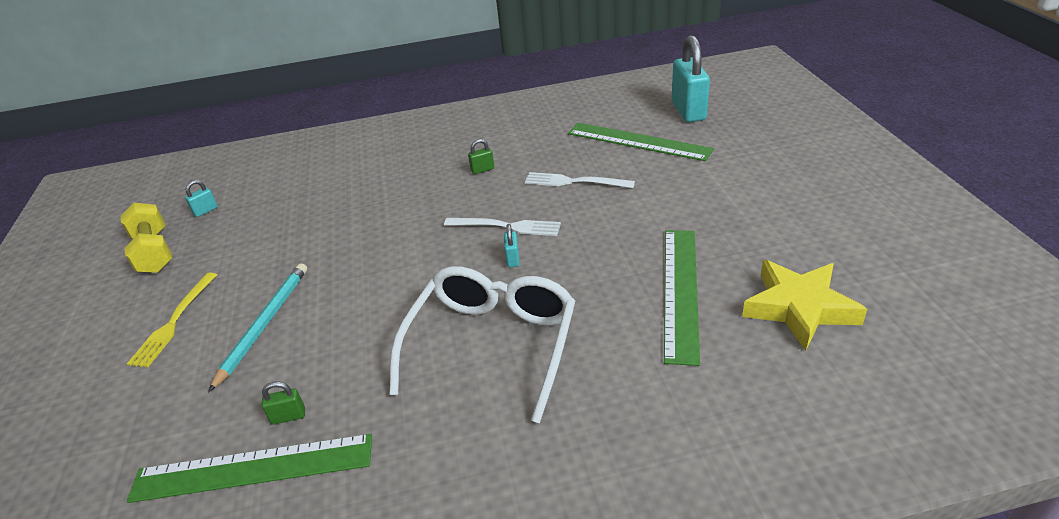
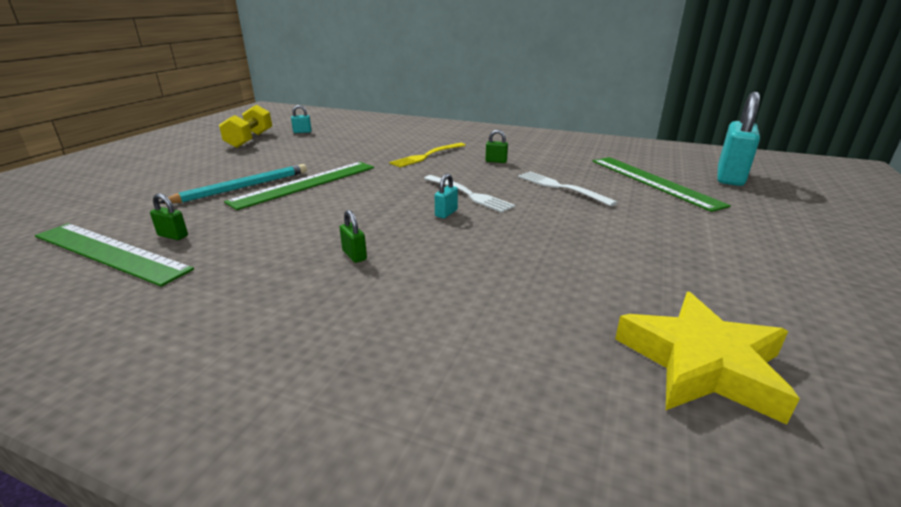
camera: 30 degrees right, 10 degrees down
yellow fork [127,272,217,368] -> yellow fork moved to [389,143,465,168]
white glasses [389,266,575,423] -> green padlock [339,210,367,263]
green ruler [664,230,700,366] -> green ruler moved to [224,162,374,210]

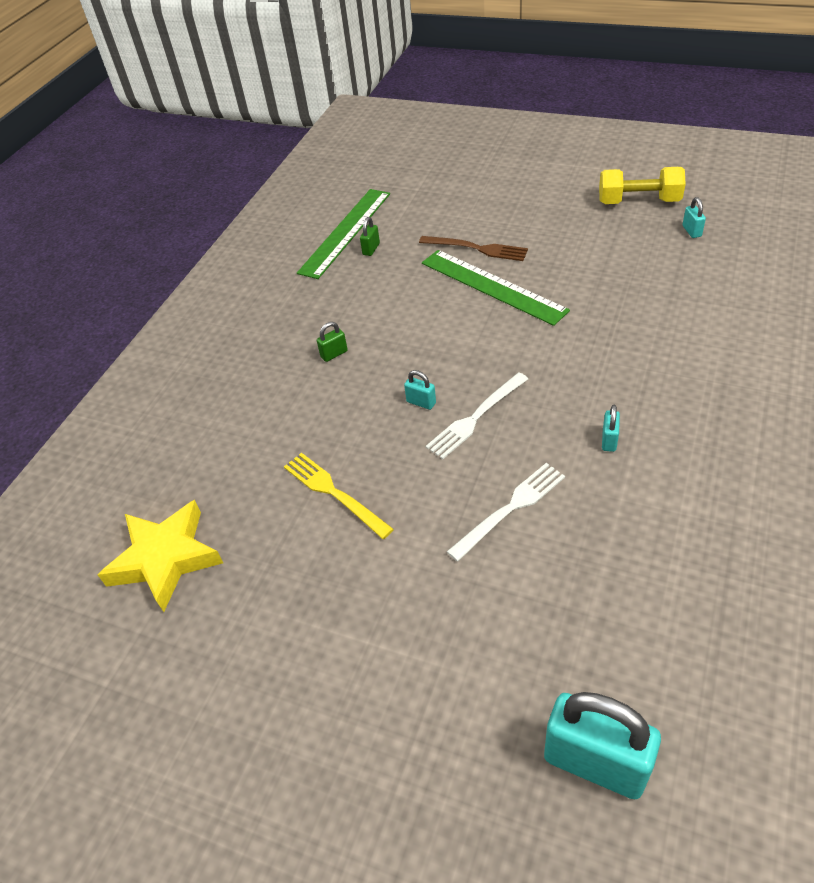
camera: 95 degrees right, 20 degrees up
turquoise pencil [159,164,307,204] -> brown fork [419,236,528,261]
yellow fork [389,143,465,168] -> yellow fork moved to [284,453,394,539]
green padlock [486,130,508,163] -> turquoise padlock [602,405,620,452]
green ruler [593,157,731,212] -> none

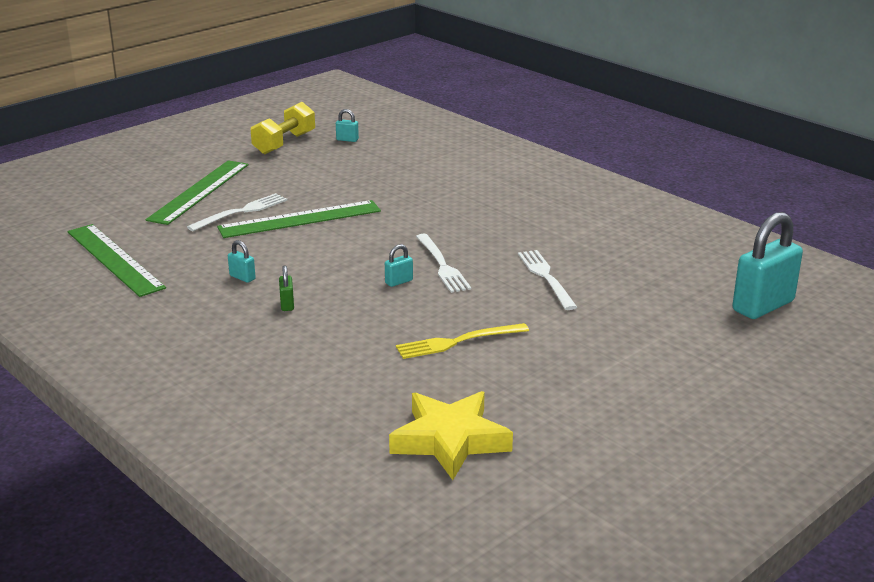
camera: 70 degrees left, 20 degrees down
green padlock [360,217,380,256] -> none
brown fork [419,236,528,261] -> white fork [187,193,287,231]
turquoise padlock [602,405,620,452] -> turquoise padlock moved to [228,240,256,283]
none -> green ruler [146,160,249,225]

